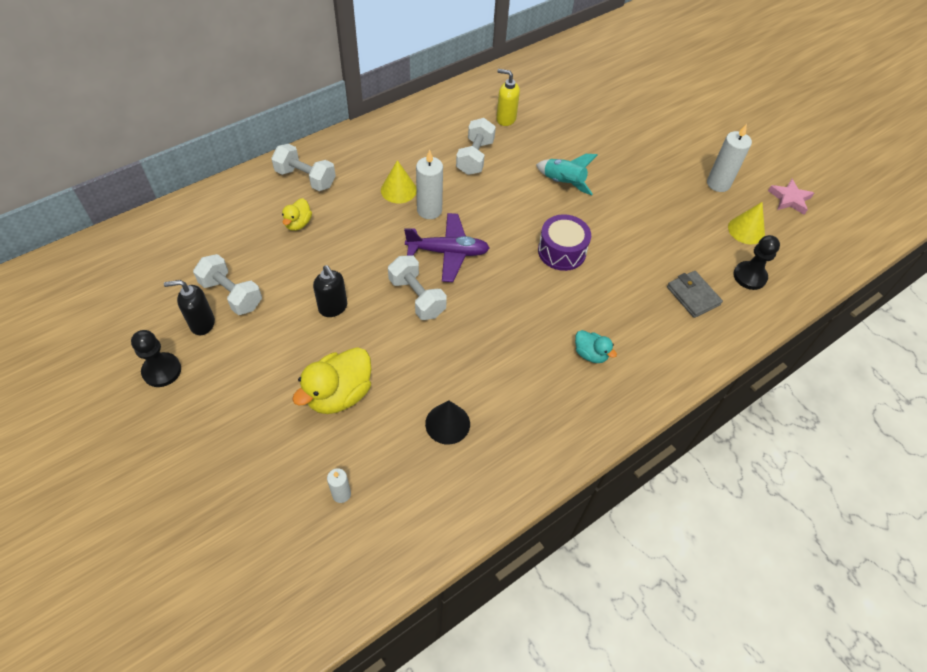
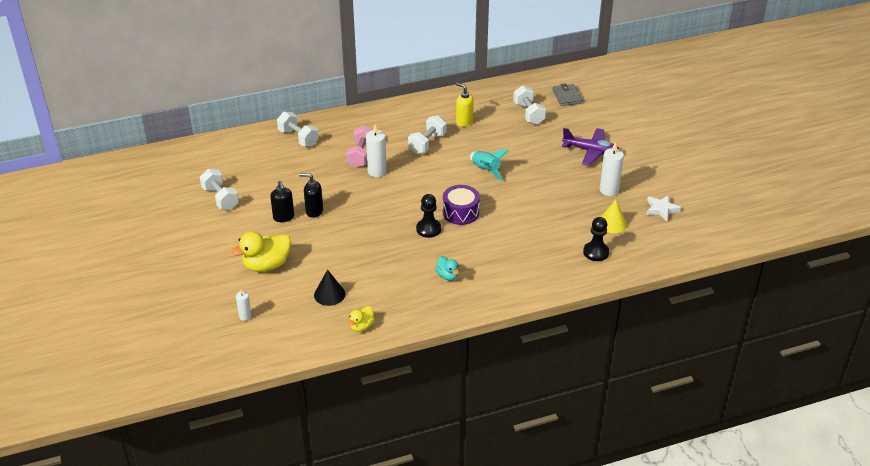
camera: 20 degrees right, 15 degrees down
black pawn [131,330,181,387] -> black pawn moved to [416,194,441,238]
black soap dispenser [164,280,215,335] -> black soap dispenser moved to [299,173,323,218]
yellow duck [282,198,312,231] -> yellow duck moved to [348,306,375,332]
yellow cone [381,160,417,203] -> pink dumbbell [346,125,372,168]
white dumbbell [388,255,447,320] -> white dumbbell moved to [513,85,546,125]
purple plane [404,213,490,282] -> purple plane moved to [562,128,620,166]
grey wallet [667,271,723,318] -> grey wallet moved to [553,84,583,106]
pink star [768,179,814,215] -> white star [646,195,681,221]

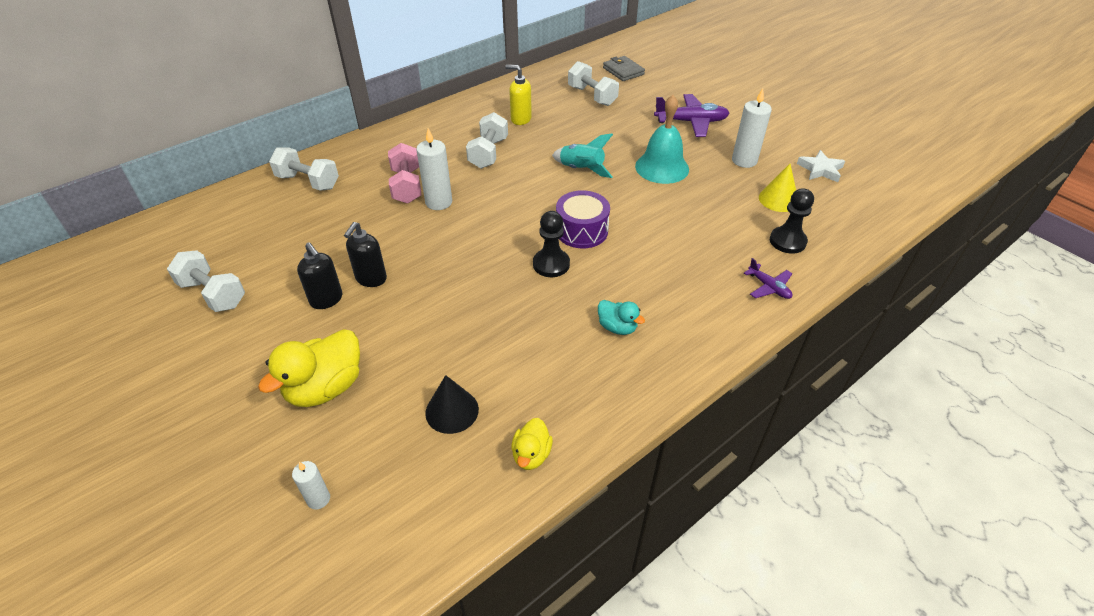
camera: 20 degrees left, 5 degrees up
black soap dispenser [299,173,323,218] -> black soap dispenser turned 60 degrees counterclockwise [344,222,387,287]
none -> turquoise bell [635,95,689,184]
none -> purple plane [744,258,793,299]

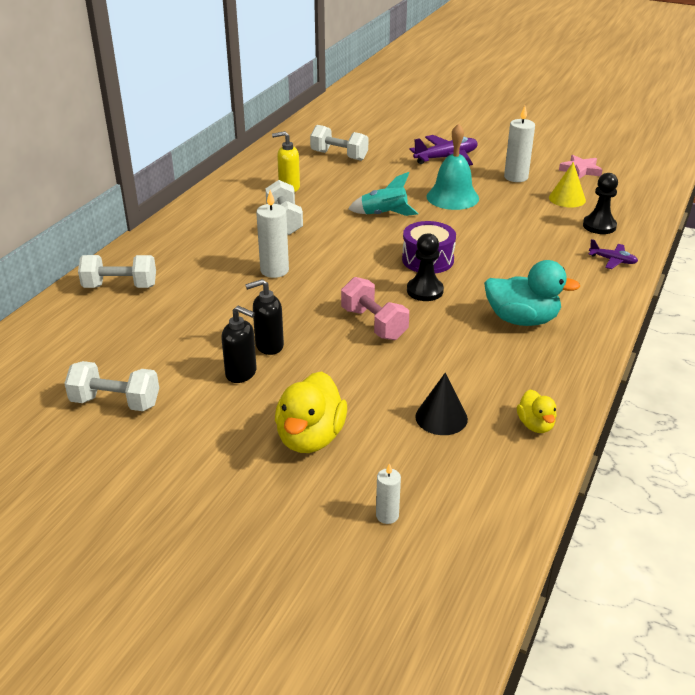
camera: 25 degrees left, 10 degrees down
black soap dispenser [344,222,387,287] -> black soap dispenser turned 75 degrees clockwise [245,279,284,355]
pink dumbbell [388,143,421,204] -> pink dumbbell moved to [341,277,409,340]
turquoise duck [598,300,645,335] -> turquoise duck [484,260,580,326], size x1.83
grey wallet [603,56,645,81] -> none
white star [797,150,845,182] -> pink star [559,155,602,179]

